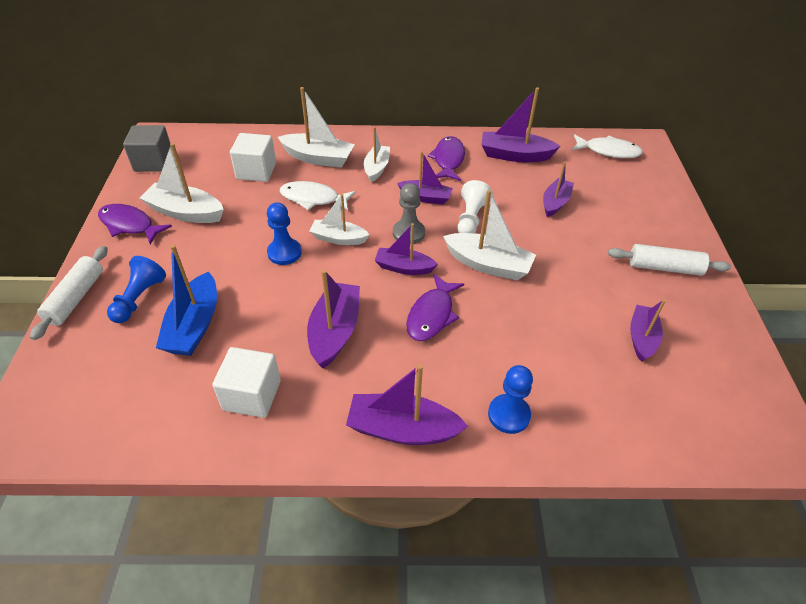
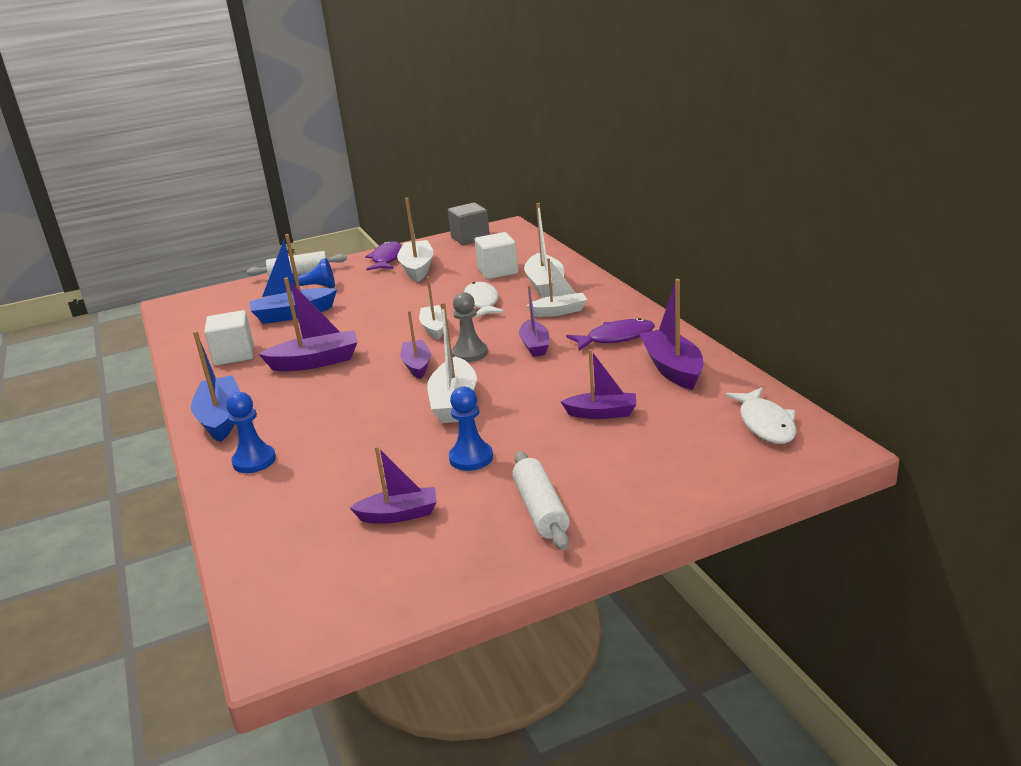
camera: 70 degrees right, 20 degrees down
blue pawn [267,203,302,265] -> blue pawn moved to [449,387,493,471]
purple boat [346,364,468,445] -> blue boat [191,331,240,442]
purple fish [406,274,464,341] -> none
white pawn [458,180,493,233] -> none

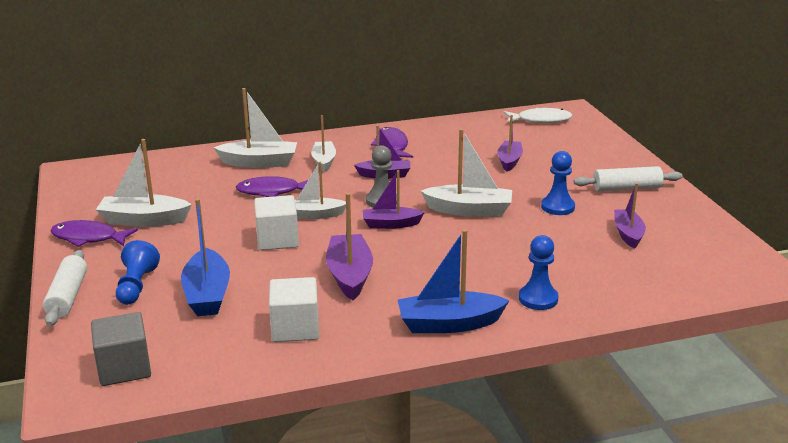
camera: 85 degrees left, 0 degrees up
grey cube [448,203,490,245] -> grey cube moved to [91,312,151,386]
white fish [464,282,504,318] -> purple fish [236,176,308,197]
white cube [475,232,518,279] -> white cube moved to [254,195,299,250]
purple boat [639,279,703,390] -> none

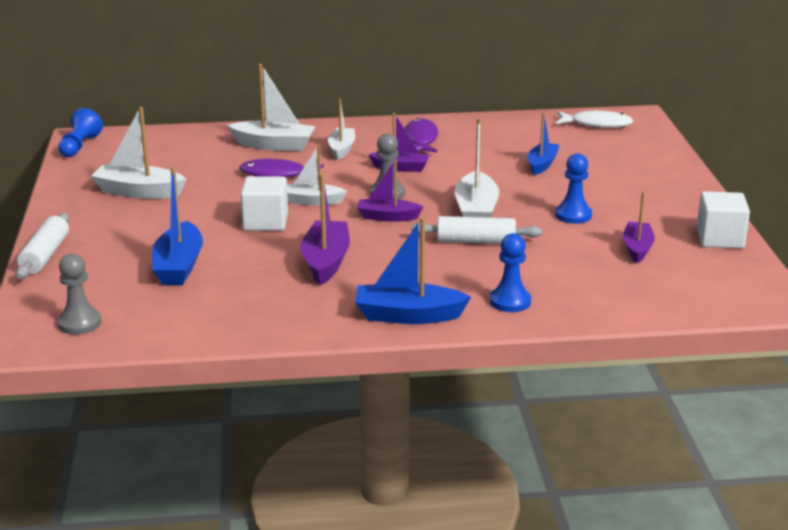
camera: 10 degrees right, 0 degrees up
purple fish [50,220,138,247] -> none
grey cube [91,312,151,386] -> grey pawn [58,254,102,335]
blue pawn [116,240,160,305] -> blue pawn moved to [58,108,103,157]
white cube [269,277,319,342] -> white cube moved to [697,191,750,248]
white boat [421,129,512,217] -> white boat turned 75 degrees clockwise [455,118,499,218]
purple boat [497,115,523,172] -> blue boat [528,113,559,175]
white rolling pin [573,166,682,191] -> white rolling pin moved to [411,216,542,244]

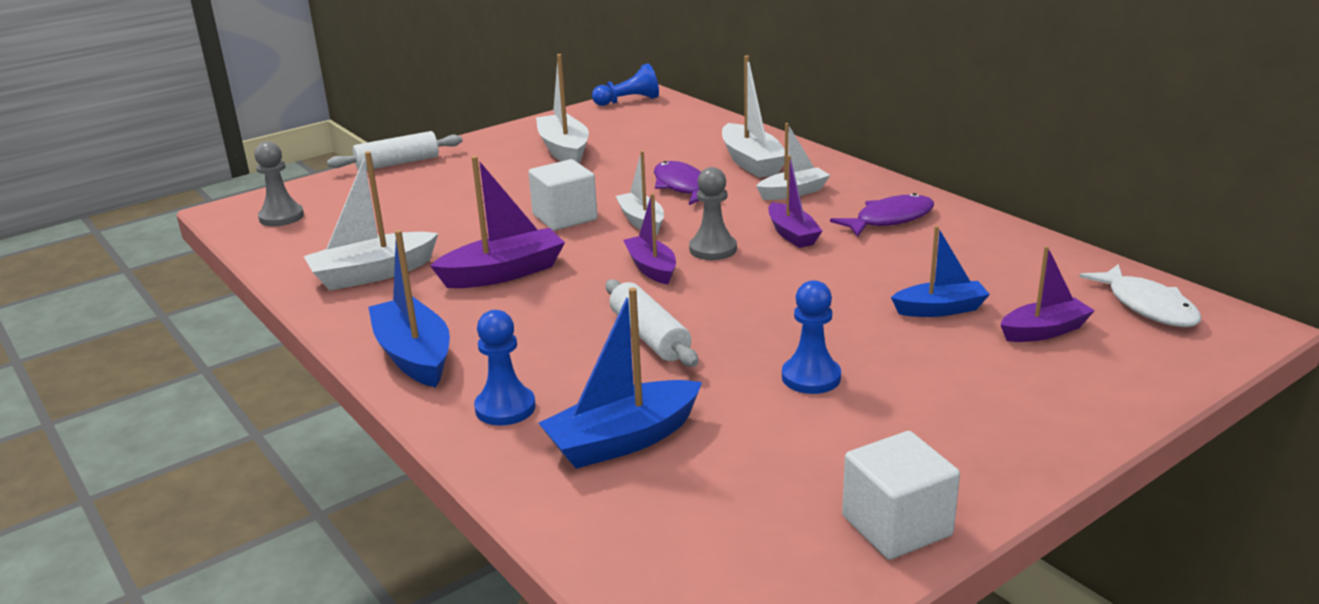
camera: 60 degrees right, 0 degrees up
blue boat [152,167,203,285] -> blue boat moved to [539,287,702,469]
white boat [455,118,499,218] -> white boat moved to [304,151,438,291]
purple boat [623,192,655,263] -> purple boat moved to [1000,246,1095,342]

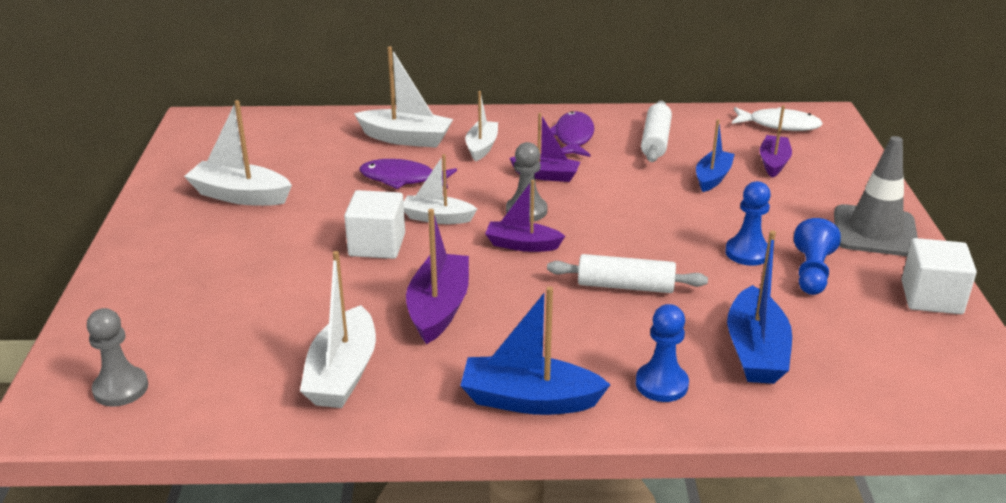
camera: 55 degrees left, 5 degrees up
white rolling pin [327,131,462,171] -> white rolling pin moved to [641,101,672,162]
blue pawn [592,63,659,106] -> blue pawn moved to [794,218,841,295]
none -> grey traffic cone [834,136,918,256]

